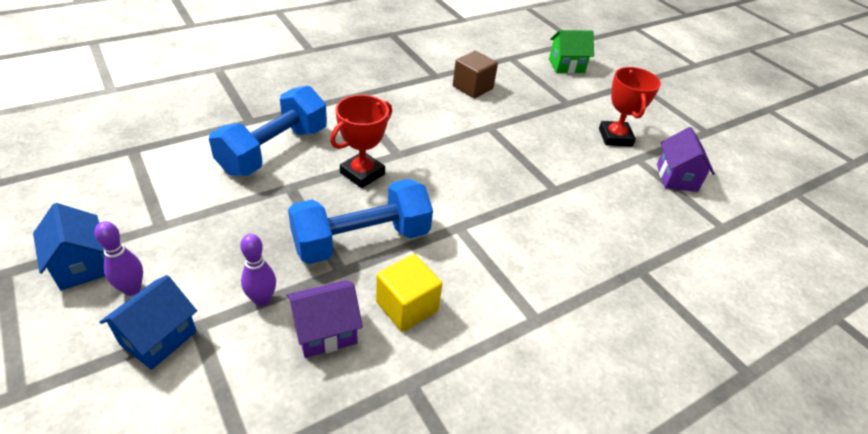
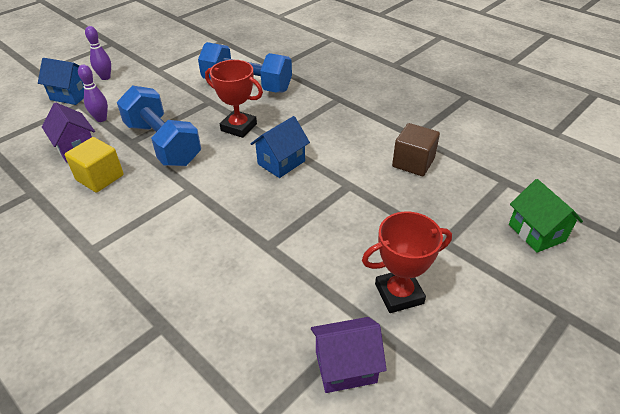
camera: 80 degrees right, 0 degrees up
blue house [33,203,105,290] -> blue house moved to [251,116,310,178]

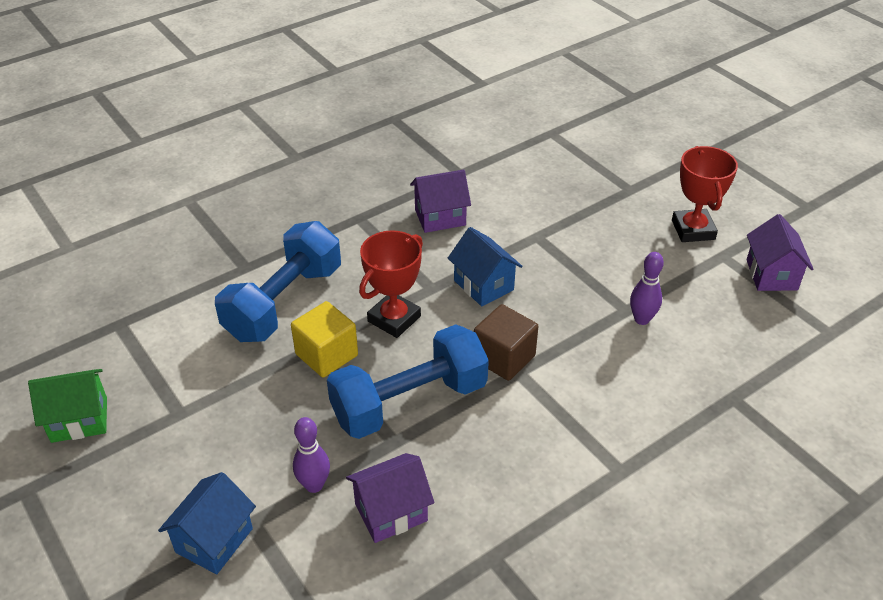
camera: 80 degrees left, 0 degrees up
yellow cube [65,137,124,193] -> yellow cube moved to [291,301,358,378]
purple bowling pin [85,26,111,80] -> purple bowling pin moved to [630,252,664,325]
brown cube [392,123,440,176] -> brown cube moved to [474,304,539,381]
green house [509,179,583,253] -> green house moved to [28,369,107,443]
none -> purple house [410,169,471,233]

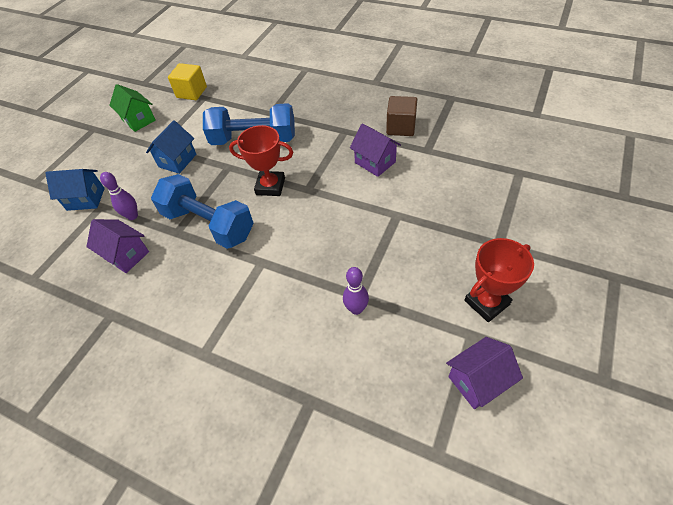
camera: 65 degrees right, 10 degrees up
yellow cube [291,301,358,378] -> yellow cube moved to [168,63,207,100]
blue house [448,227,522,307] -> blue house moved to [146,120,196,174]
brown cube [474,304,539,381] -> brown cube moved to [386,96,417,136]

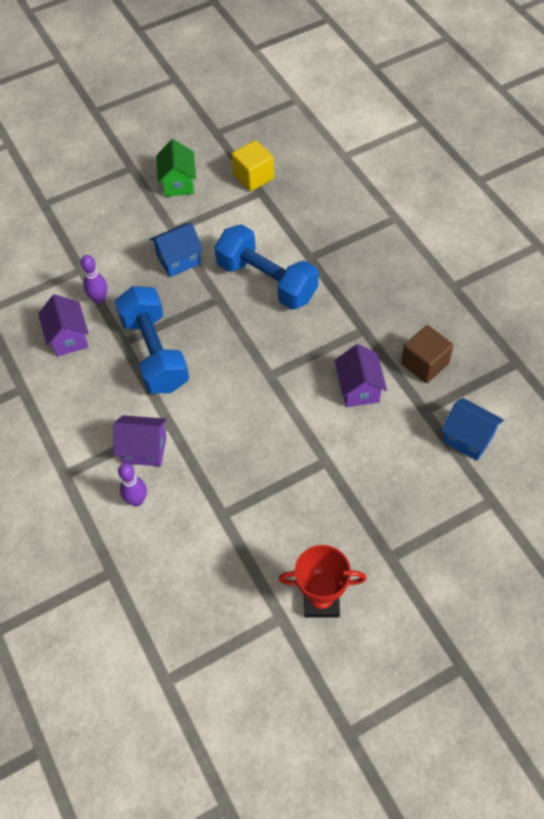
camera: 35 degrees right, 5 degrees up
blue house [45,169,105,211] -> blue house moved to [441,398,504,461]
red trophy [229,125,293,196] -> none
purple bowling pin [343,267,369,315] -> purple bowling pin moved to [118,463,147,506]
purple house [446,337,523,409] -> purple house moved to [114,415,167,466]

